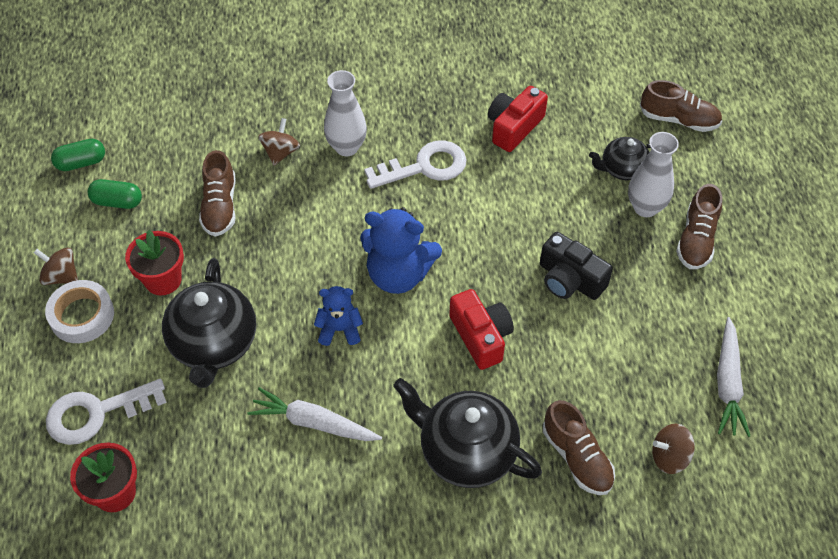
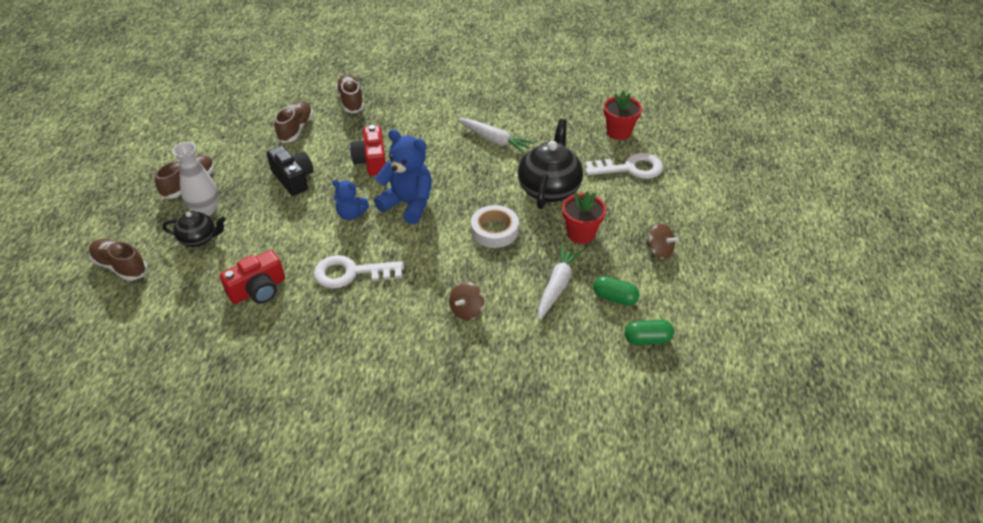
camera: 165 degrees left, 10 degrees down
white tape [45,280,114,343] -> white tape moved to [471,205,519,248]
brown shoe [199,150,236,237] -> brown shoe moved to [275,101,313,143]
blue teddy bear [314,286,363,346] -> blue teddy bear moved to [332,180,369,220]
white vase [324,70,367,156] -> none
black teapot [393,378,542,488] -> none
brown spinning top [652,423,695,474] -> none
white carrot [717,317,750,437] -> white carrot moved to [538,244,583,320]

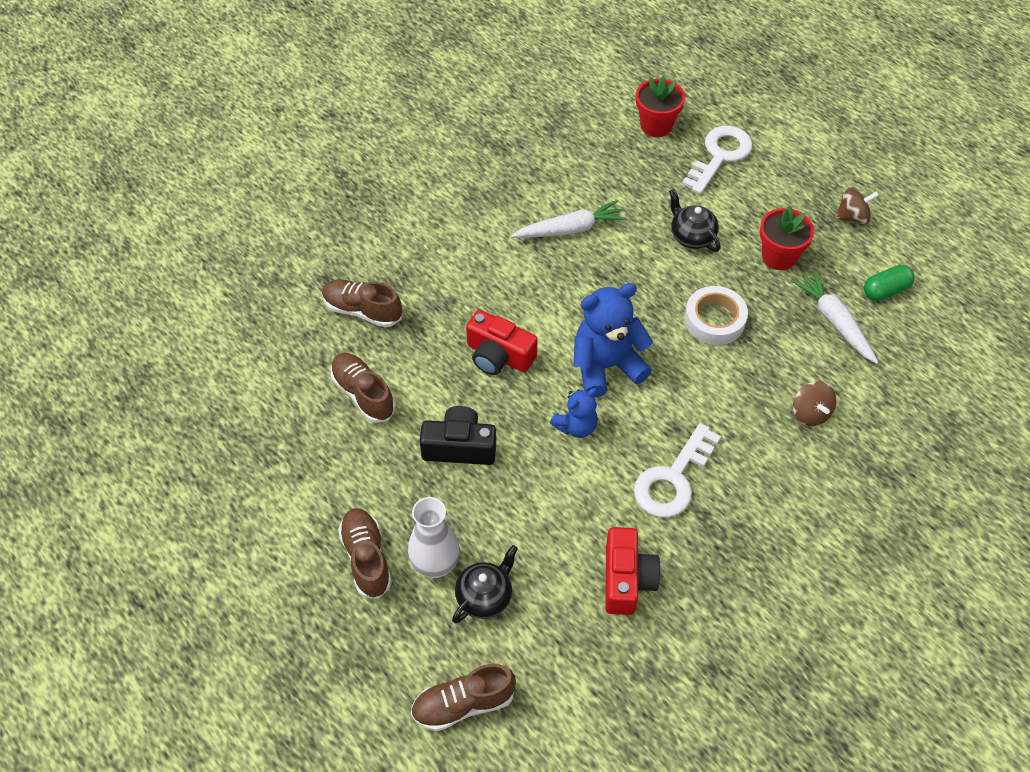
camera: 50 degrees left, 10 degrees up
black teapot [518,119,583,209] -> black teapot [669,189,721,252], size x0.57
green capsule [625,320,674,345] -> none

